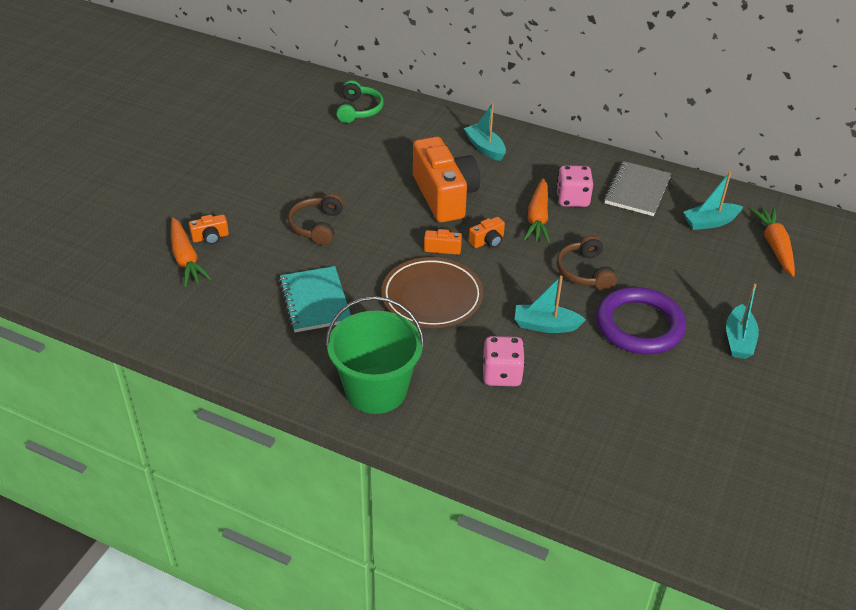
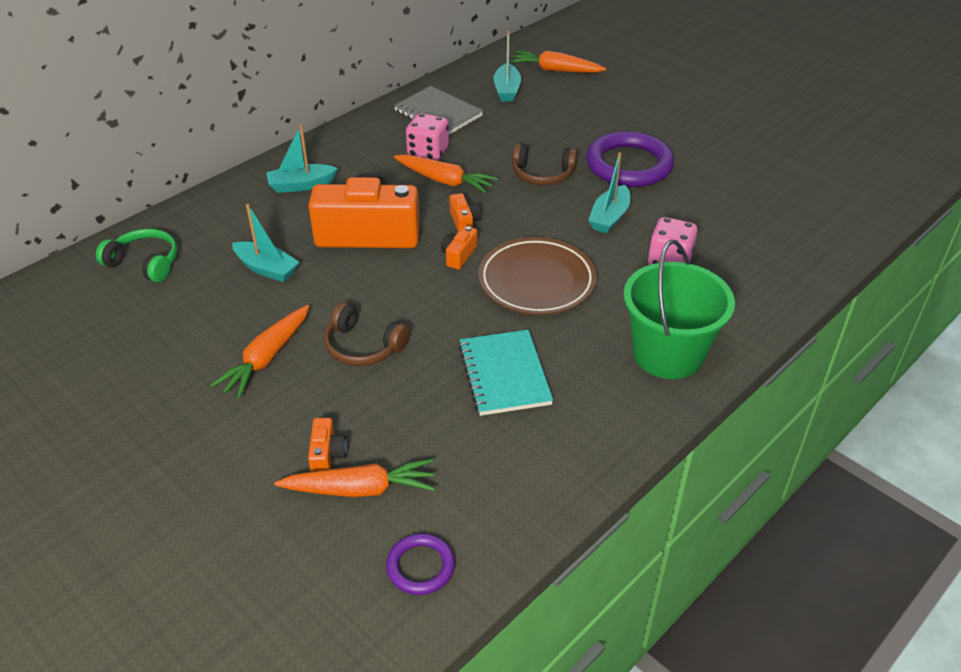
camera: 70 degrees left, 0 degrees up
turquoise notebook [279,266,351,332] -> turquoise notebook turned 75 degrees clockwise [458,330,553,416]
turquoise boat [726,284,759,359] -> turquoise boat moved to [232,204,300,282]
none -> orange carrot [210,305,309,398]
none -> purple ring [386,533,455,595]

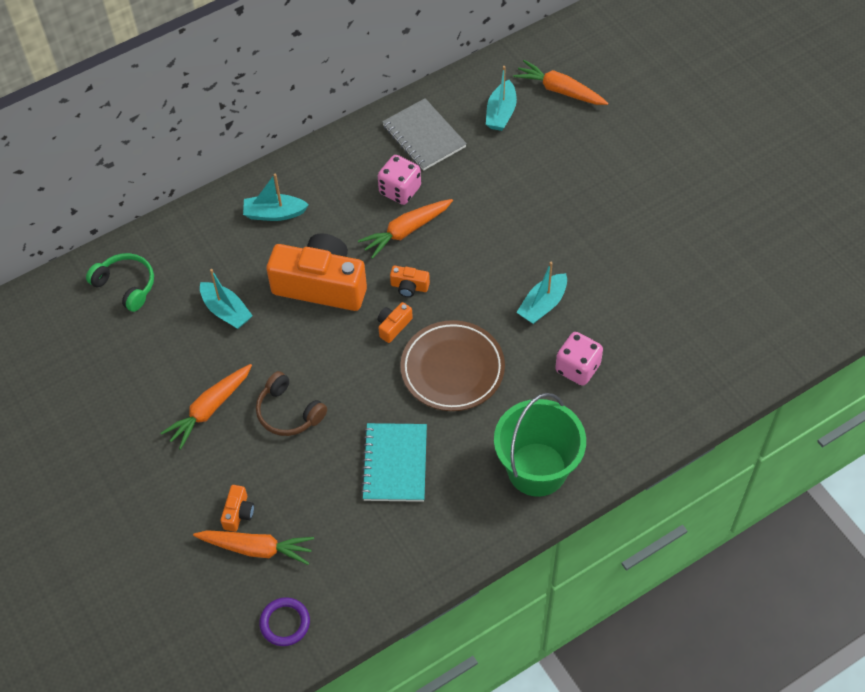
camera: 15 degrees right, 15 degrees up
orange carrot [394,154,498,194] -> orange carrot turned 105 degrees clockwise [358,199,453,259]
orange camera [449,193,481,232] -> orange camera turned 105 degrees clockwise [390,266,430,297]
brown headphones [512,143,577,186] -> none
purple ring [586,131,674,187] -> none

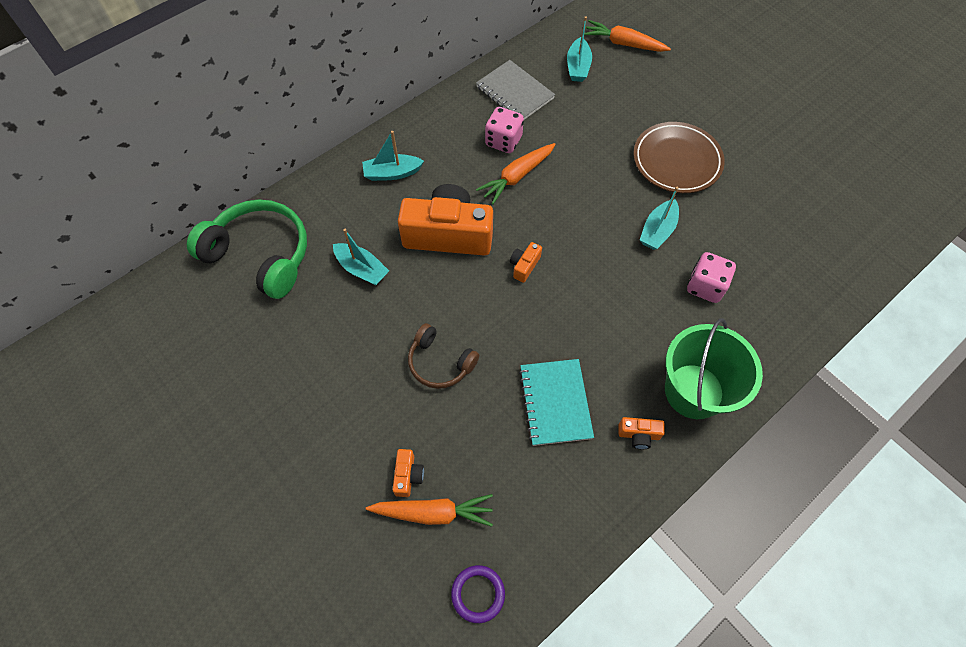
camera: 10 degrees left, 5 degrees up
green headphones [86,253,154,312] -> green headphones [187,199,307,299], size x1.75
orange carrot [161,364,252,450] -> none
orange camera [390,266,430,297] -> orange camera moved to [619,417,665,449]
brown plate [400,320,505,411] -> brown plate moved to [633,122,725,193]

